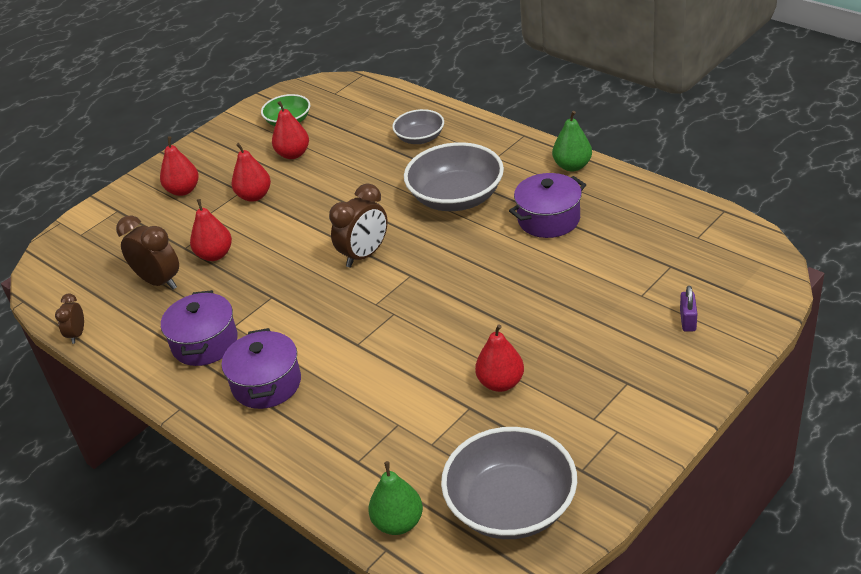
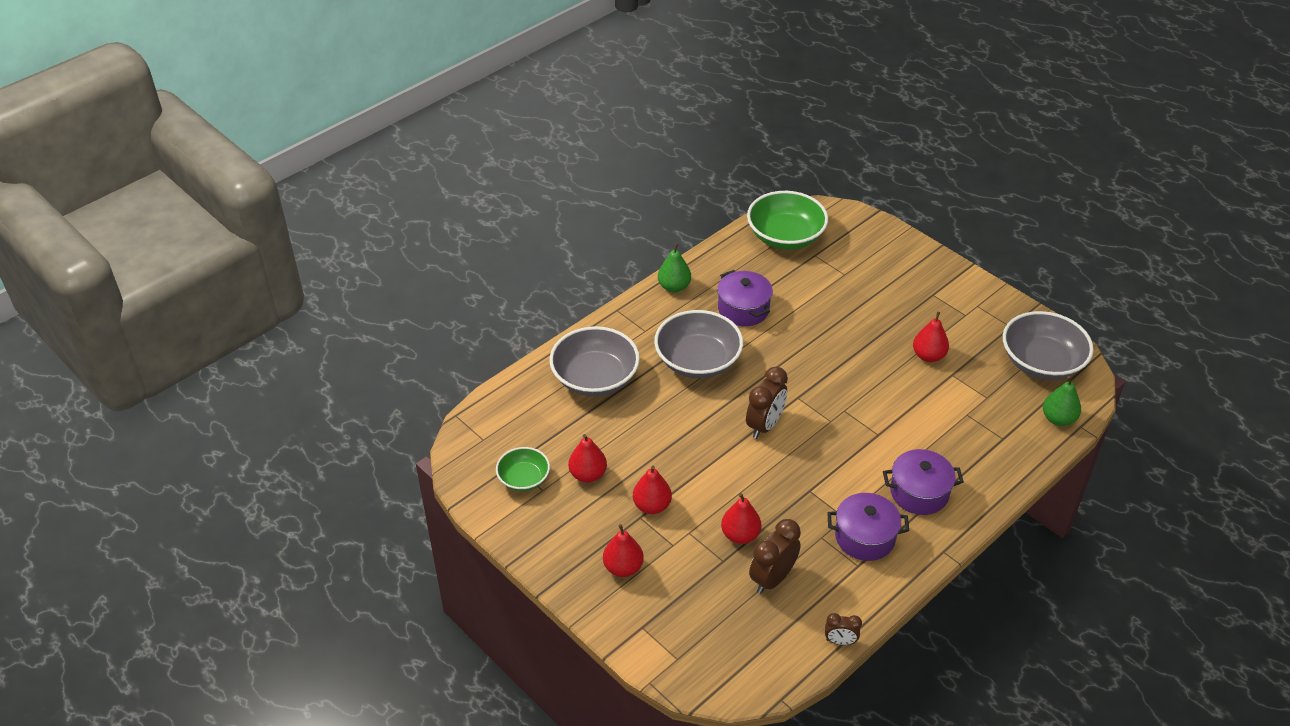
camera: 90 degrees left, 5 degrees up
brown clock [329,183,388,268] -> brown clock turned 75 degrees clockwise [746,367,788,439]
grey bowl [392,109,444,144] -> grey bowl [550,326,640,396], size x1.77
purple padlock [680,286,697,332] -> none
none -> green bowl [747,191,828,250]

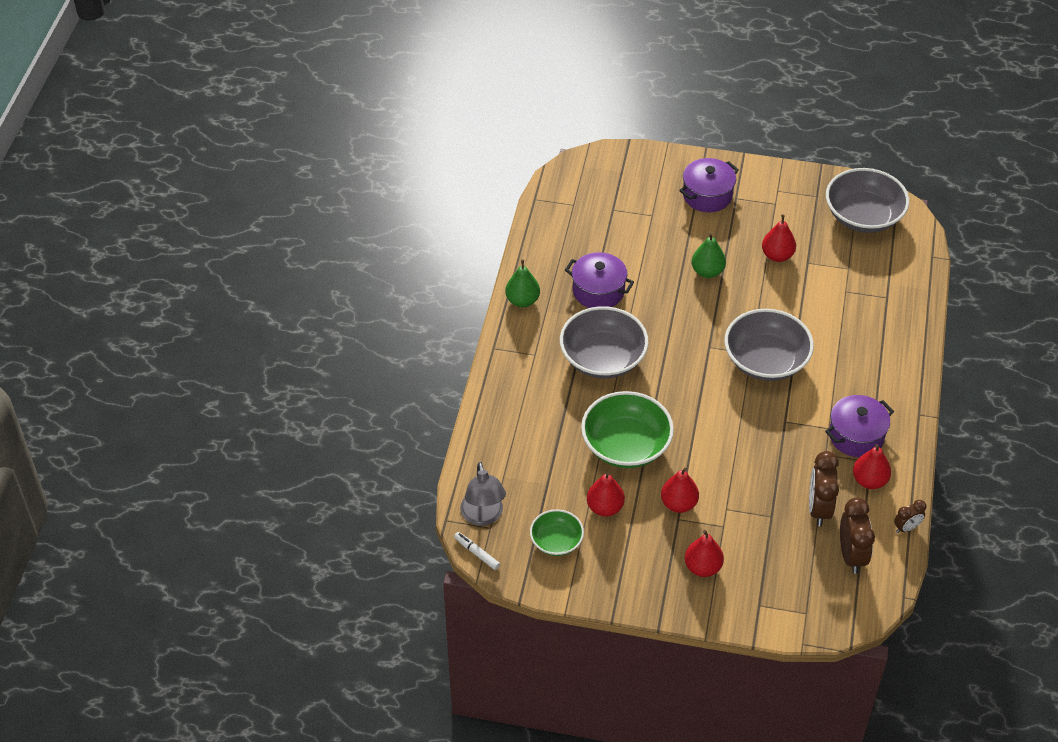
camera: 35 degrees left, 5 degrees up
grey bowl [550,326,640,396] -> grey bowl moved to [724,309,814,381]
red pear [721,493,761,544] -> red pear moved to [853,444,891,489]
brown clock [746,367,788,439] -> brown clock moved to [840,497,875,574]
green bowl [747,191,828,250] -> green bowl moved to [581,391,674,468]
purple pot [883,449,964,515] -> purple pot moved to [679,158,739,212]
green pear [1043,376,1081,426] -> green pear moved to [691,233,726,278]
none -> white marker [454,532,500,570]
none -> grey lamp [460,462,506,526]

